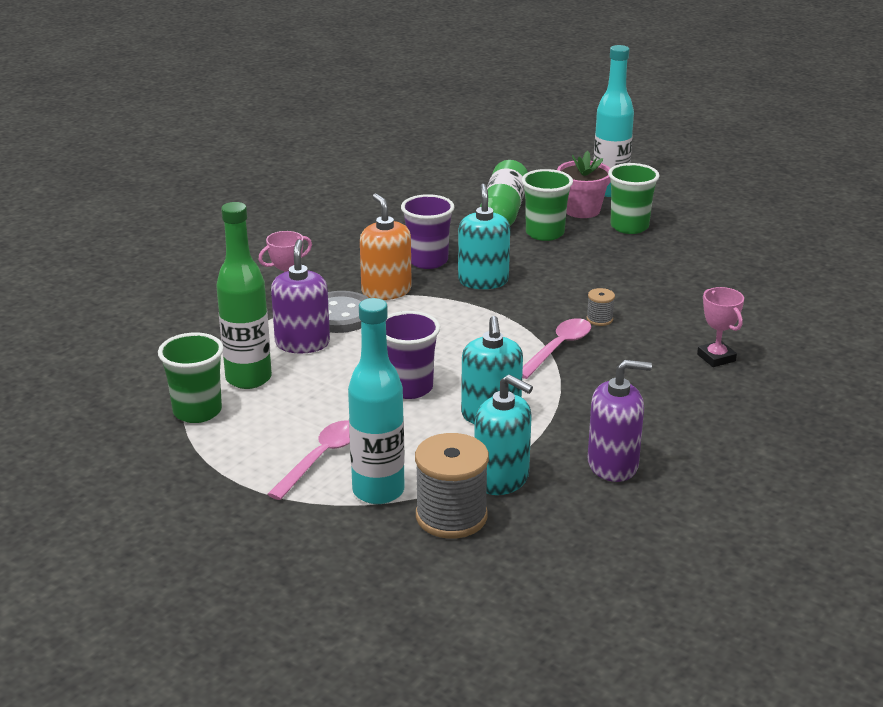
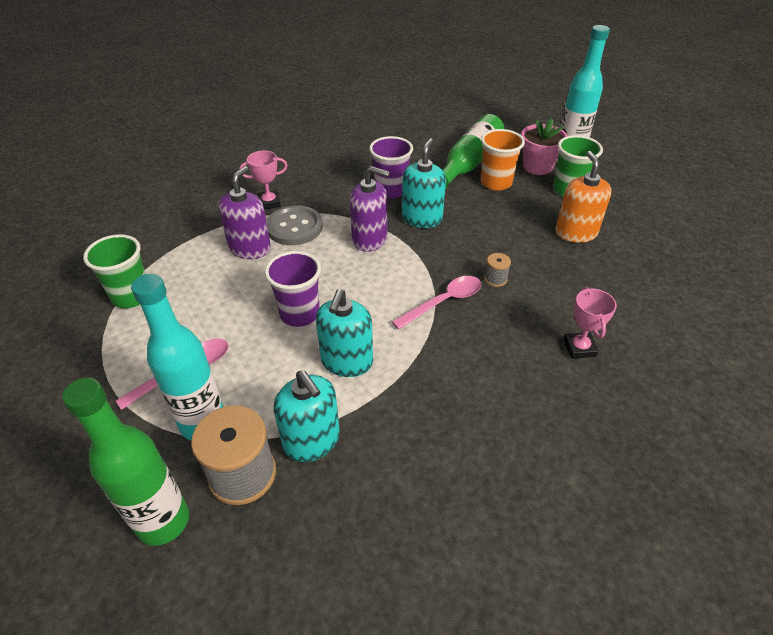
camera: 20 degrees right, 15 degrees up
green bottle [216,202,272,389] -> green bottle moved to [62,378,189,546]
orange soap dispenser [360,194,412,300] -> orange soap dispenser moved to [555,151,612,243]
green cup [522,169,573,241] -> orange cup [481,129,525,191]
purple soap dispenser [588,360,652,482] -> purple soap dispenser moved to [350,166,390,252]

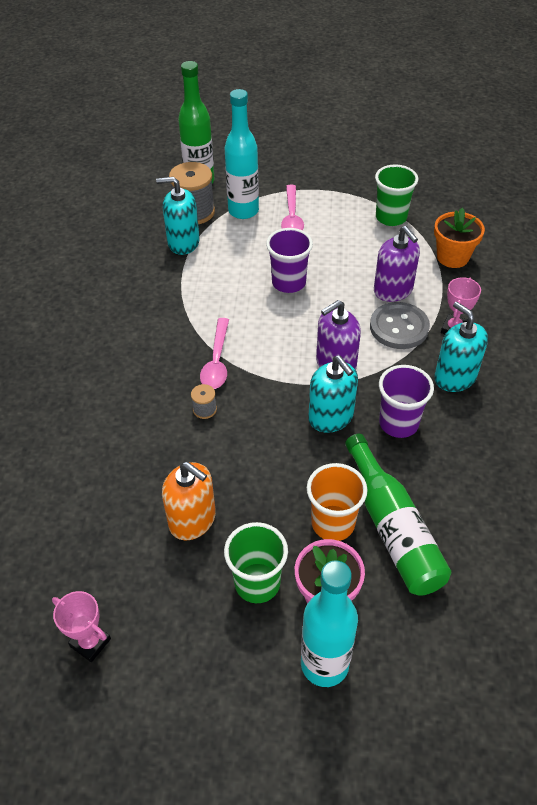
camera: 130 degrees right, 5 degrees up
turquoise soap dispenser [316,289,373,377] -> turquoise soap dispenser moved to [434,302,488,392]
pink trophy [563,287,617,359] -> pink trophy moved to [52,591,111,662]
none -> orange flower pot [434,208,485,268]

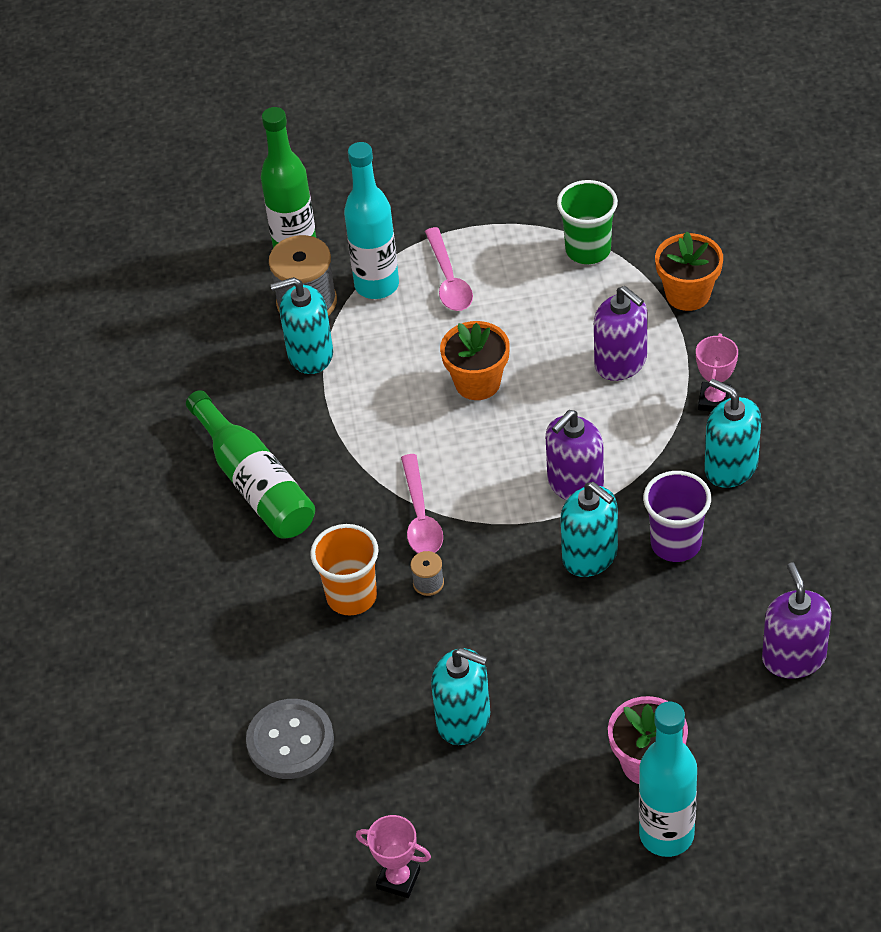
camera: 10 degrees left, 0 degrees up
orange soap dispenser [162,462,216,540] -> turquoise soap dispenser [431,648,490,745]
green cup [224,522,288,603] -> none
purple cup [266,228,313,293] -> orange flower pot [440,321,510,400]
orange cup [307,463,367,541] -> orange cup moved to [310,524,378,615]
green bottle [345,434,451,596] -> green bottle moved to [186,390,315,538]
grey button [370,302,430,349] -> grey button moved to [246,699,334,779]
none -> purple soap dispenser [762,562,832,678]

